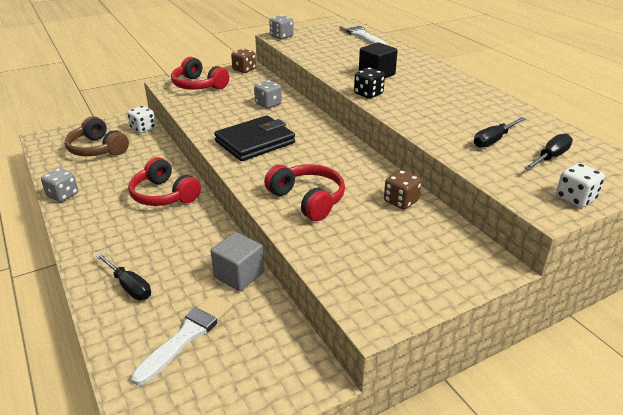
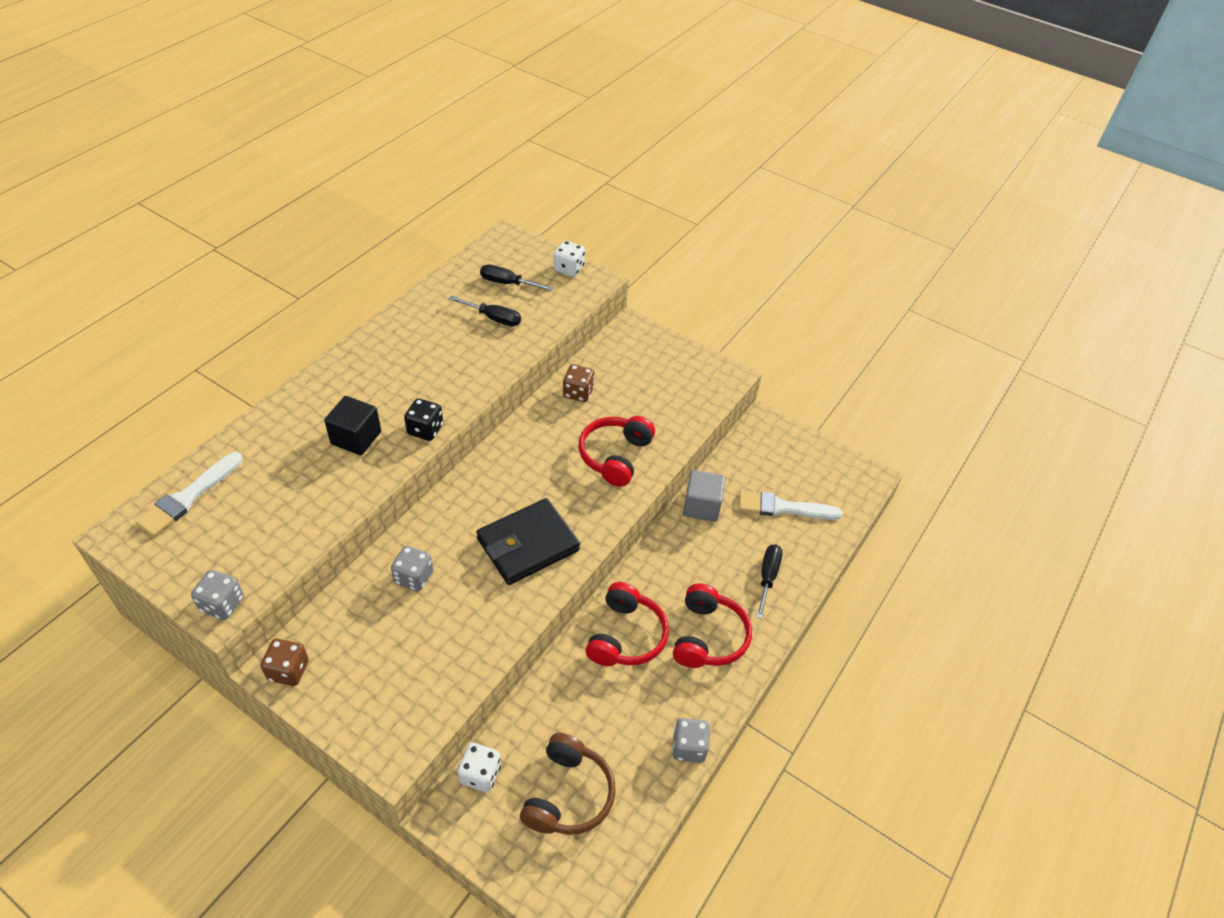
camera: 120 degrees left, 15 degrees up
red headphones [171,57,229,90] -> red headphones moved to [673,583,752,668]
black wallet [214,115,295,161] -> black wallet turned 60 degrees counterclockwise [476,498,580,585]

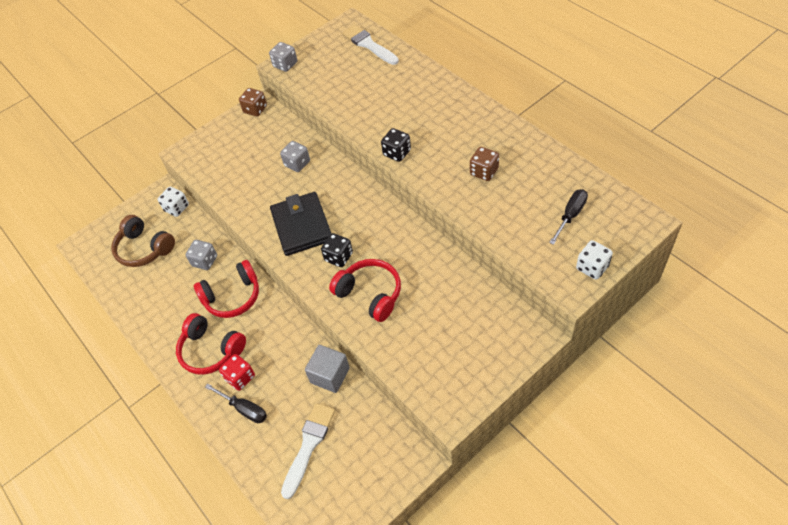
camera: 115 degrees right, 5 degrees up
black cube [324,396,381,455] -> none
black screwdriver [449,296,521,327] -> none
brown dice [563,364,595,402] -> brown dice moved to [470,147,499,181]
red headphones [585,582,669,666] -> red headphones turned 60 degrees counterclockwise [194,260,259,318]
grey dice [672,718,710,763] -> grey dice moved to [185,240,217,270]
none -> red dice [219,354,255,391]
none -> black dice [321,233,353,267]

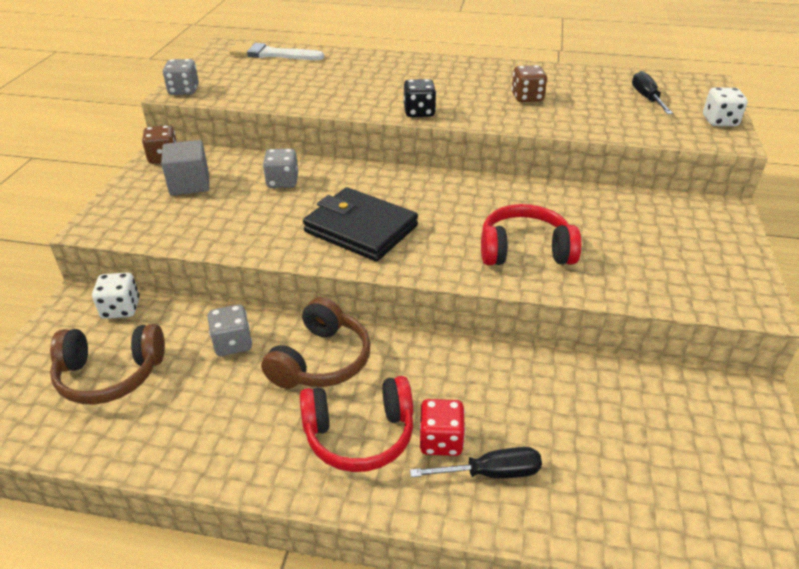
camera: 45 degrees left, 15 degrees down
red headphones [194,260,259,318] -> brown headphones [261,297,371,389]
white brush [281,403,335,499] -> none
grey cube [305,345,350,393] -> grey cube moved to [161,140,209,196]
black dice [321,233,353,267] -> none

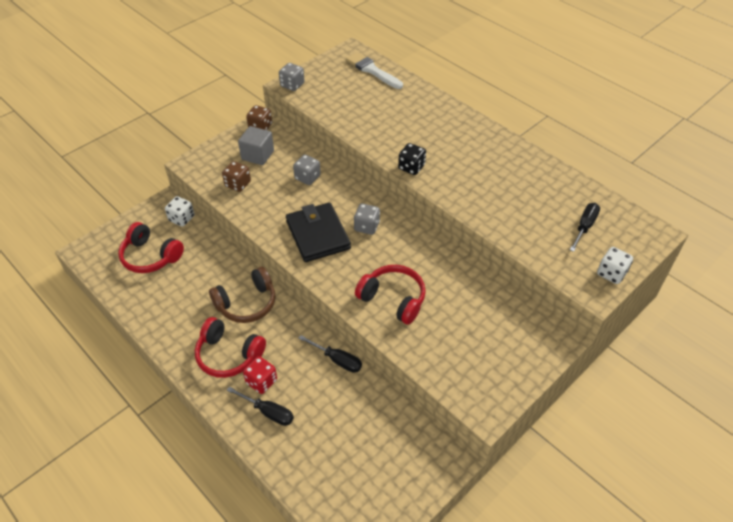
camera: 35 degrees right, 10 degrees up
brown headphones [50,324,165,405] -> red headphones [118,222,184,273]
grey dice [208,305,252,356] -> grey dice moved to [354,204,380,235]
brown dice [512,65,547,102] -> brown dice moved to [222,161,251,192]
none -> black screwdriver [298,335,362,373]

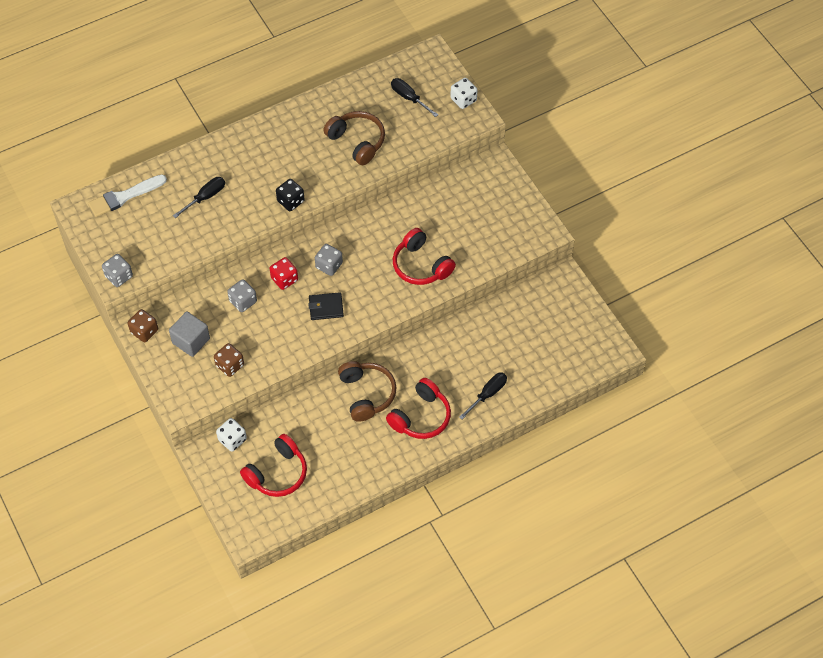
camera: 75 degrees left, 10 degrees up
red dice [243,356,277,394] -> red dice moved to [270,257,298,290]
black wallet [286,203,351,262] -> black wallet [308,292,344,320], size x0.55
black screwdriver [298,335,362,373] -> black screwdriver moved to [173,177,225,218]
red headphones [355,265,426,325] -> red headphones turned 90 degrees counterclockwise [393,228,456,285]
none -> brown headphones [323,111,385,165]

